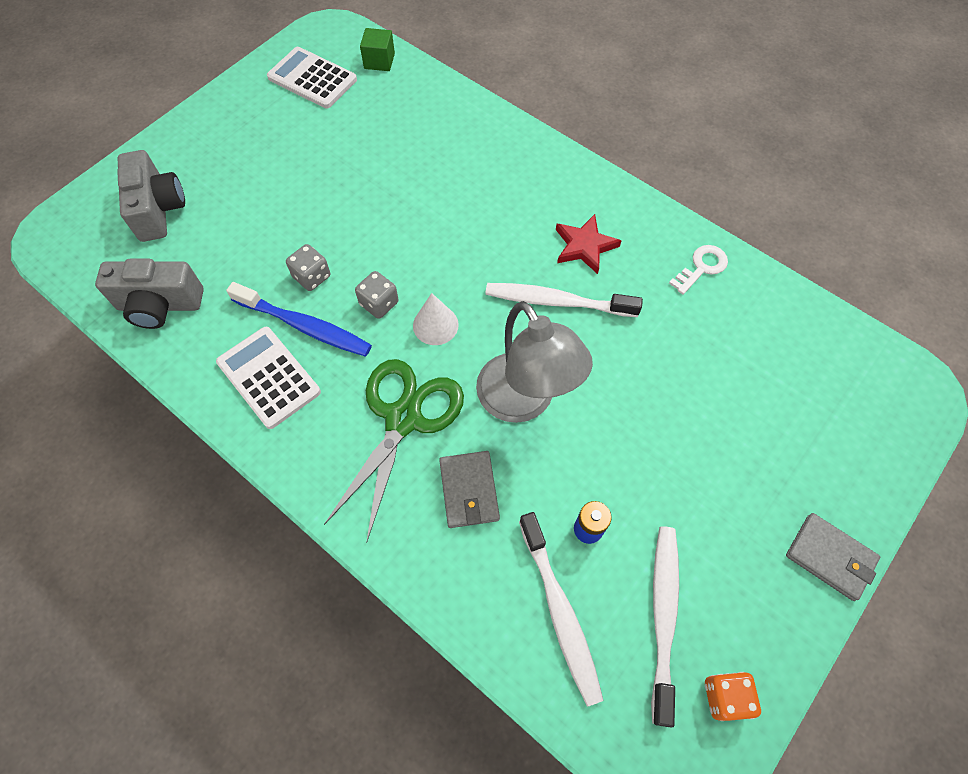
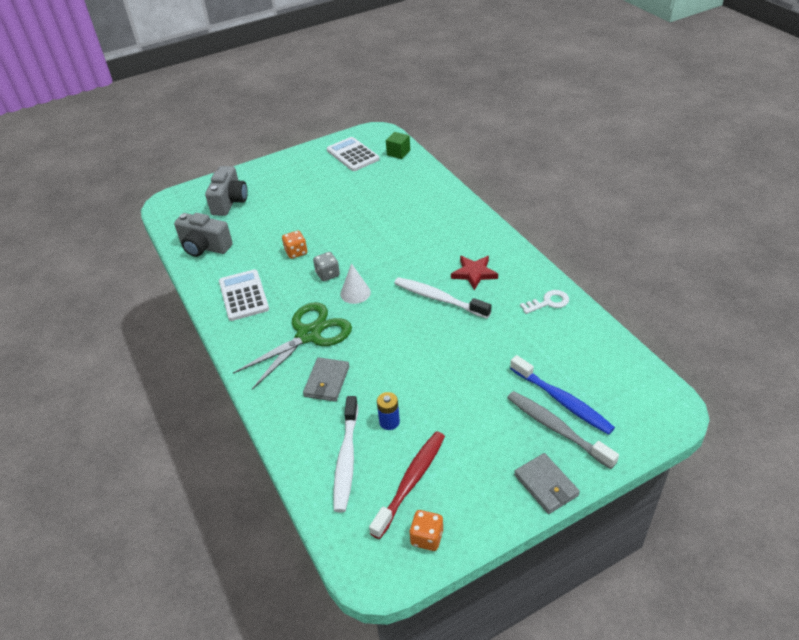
camera: 25 degrees right, 20 degrees down
blue toothbrush [226,282,372,356] -> blue toothbrush moved to [510,355,615,435]
grey dice [286,244,330,291] -> orange dice [282,230,307,259]
grey lamp [476,301,593,423] -> none
white toothbrush [651,526,679,727] -> red toothbrush [369,431,445,539]
none -> grey toothbrush [507,391,619,469]

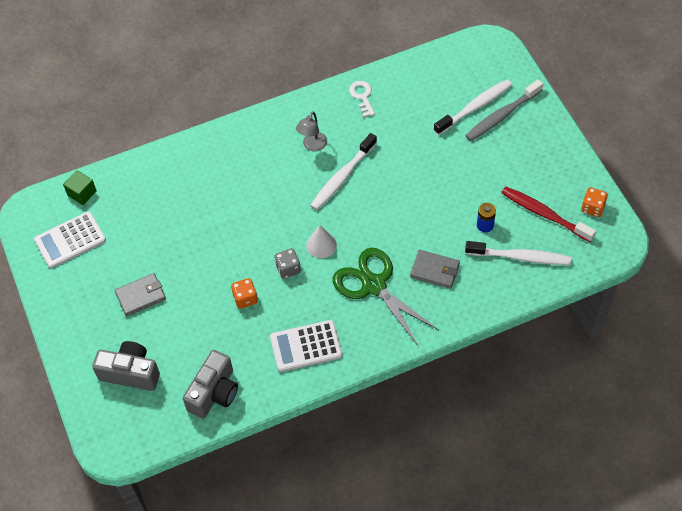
camera: 85 degrees left, 15 degrees up
red star [451,256,498,290] -> grey lamp [296,112,327,151]
blue toothbrush [510,355,615,435] -> white toothbrush [434,79,512,135]
grey wallet [514,453,580,514] -> grey wallet moved to [115,273,166,316]

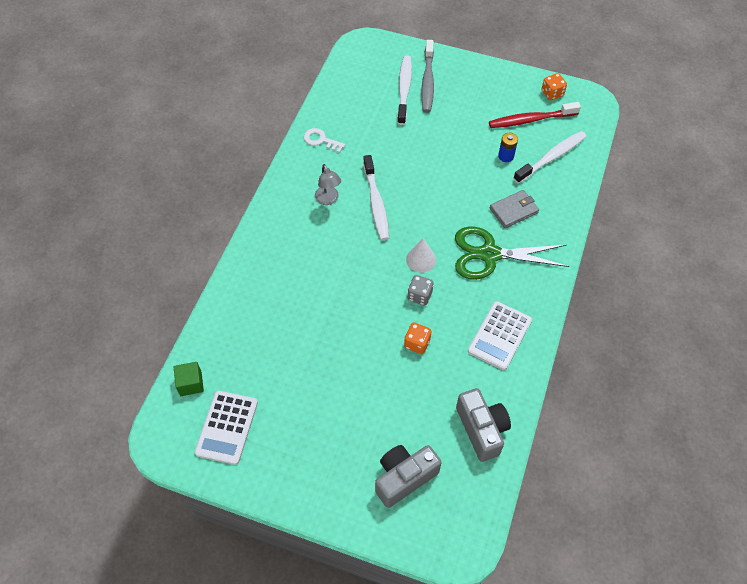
camera: 50 degrees left, 0 degrees up
grey wallet [115,273,166,316] -> none

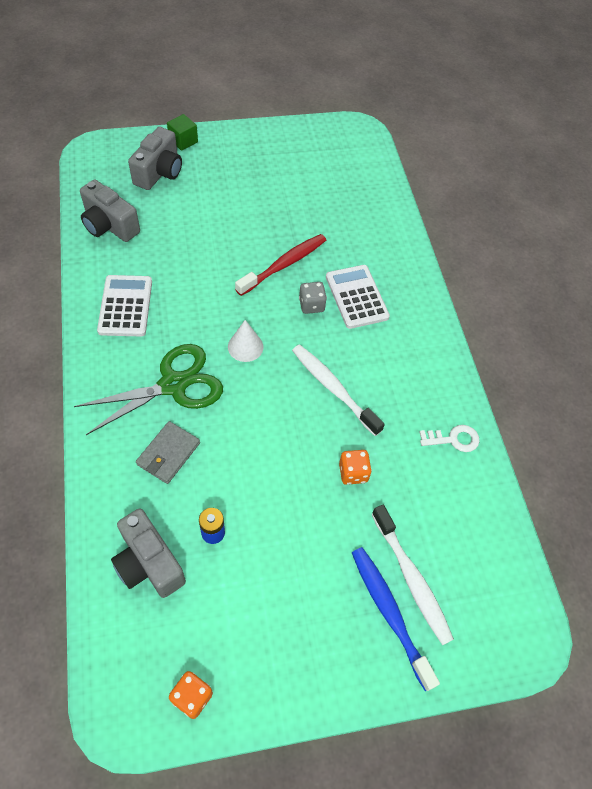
camera: 145 degrees right, 0 degrees up
green cube [174,362,204,396] -> green cube moved to [167,114,198,151]
white calculator [195,391,258,465] -> white calculator moved to [326,265,390,329]
grey lamp [315,164,341,205] -> none
orange dice [404,323,432,354] -> orange dice moved to [339,450,372,485]
grey dice [407,275,434,305] -> grey dice moved to [299,282,327,314]
grey toothbrush [421,40,434,113] -> blue toothbrush [352,547,440,691]
red toothbrush [489,102,581,128] -> red toothbrush moved to [235,234,326,296]
white toothbrush [513,131,587,184] -> grey camera [111,508,186,598]

